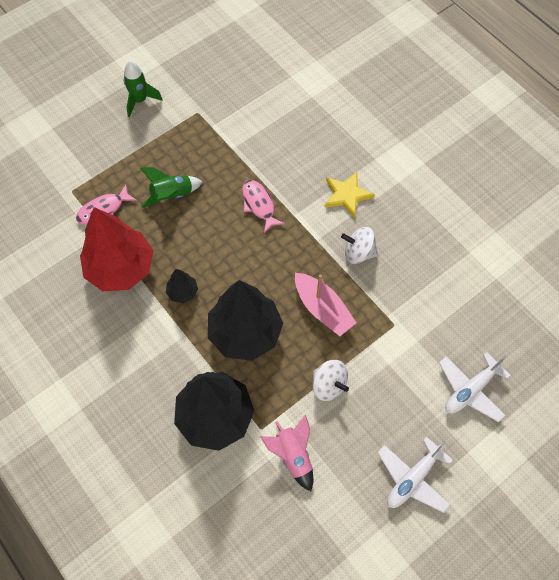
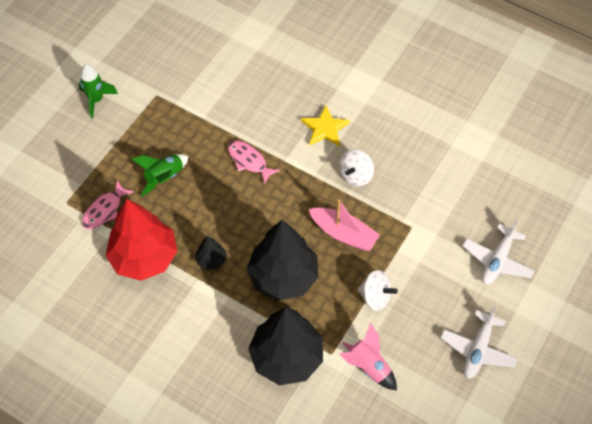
camera: 20 degrees left, 5 degrees down
white spinning top [341,227,378,264] -> white spinning top turned 45 degrees counterclockwise [339,149,374,186]

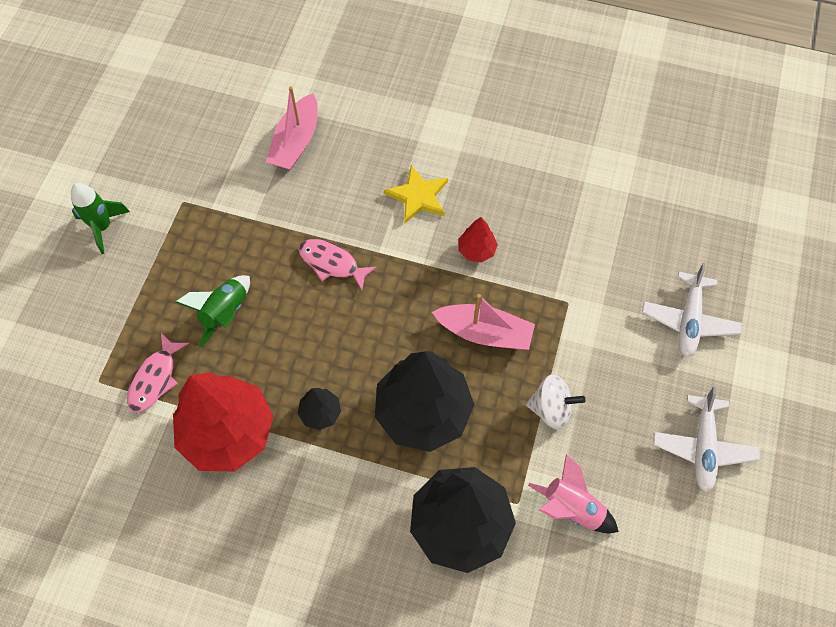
camera: 15 degrees left, 5 degrees up
white spinning top [339,149,374,186] -> red tree [458,217,498,262]
none -> pink boat [266,86,318,170]

